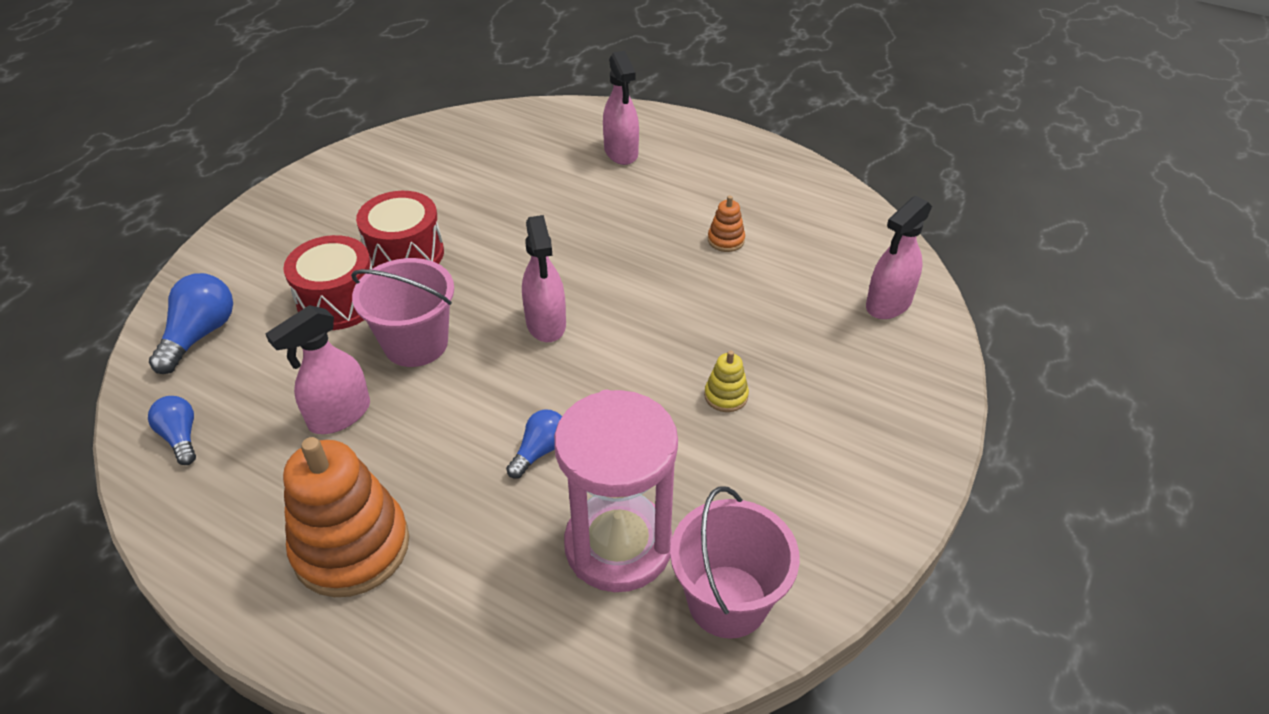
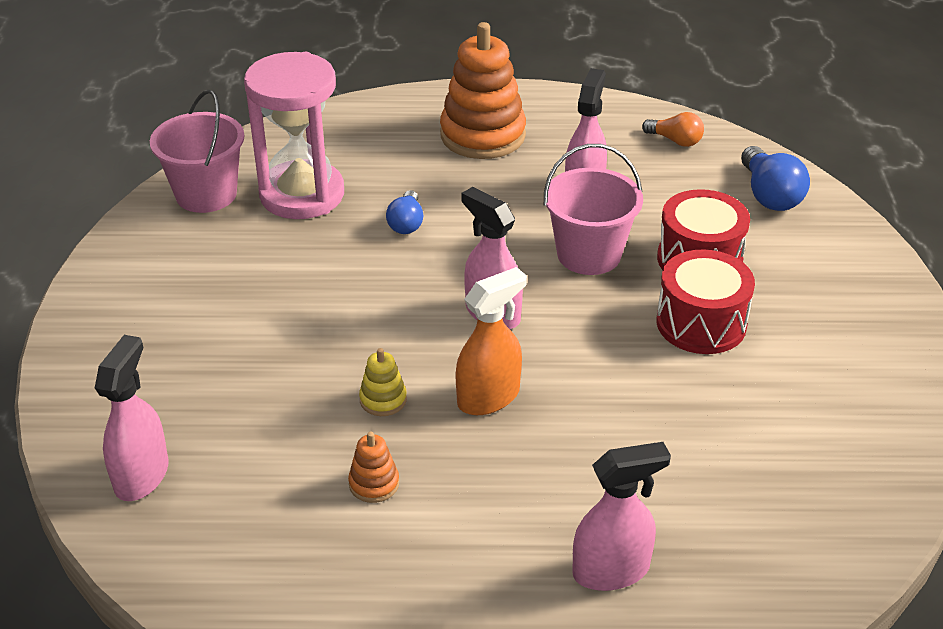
camera: 150 degrees right, 5 degrees down
blue light bulb [148,396,196,465] -> orange light bulb [642,112,704,147]
pink spray bottle [603,51,639,165] -> pink spray bottle turned 120 degrees clockwise [572,442,671,591]
yellow stacking toy [704,350,749,412] -> yellow stacking toy moved to [359,348,407,416]
none -> orange spray bottle [455,267,527,415]

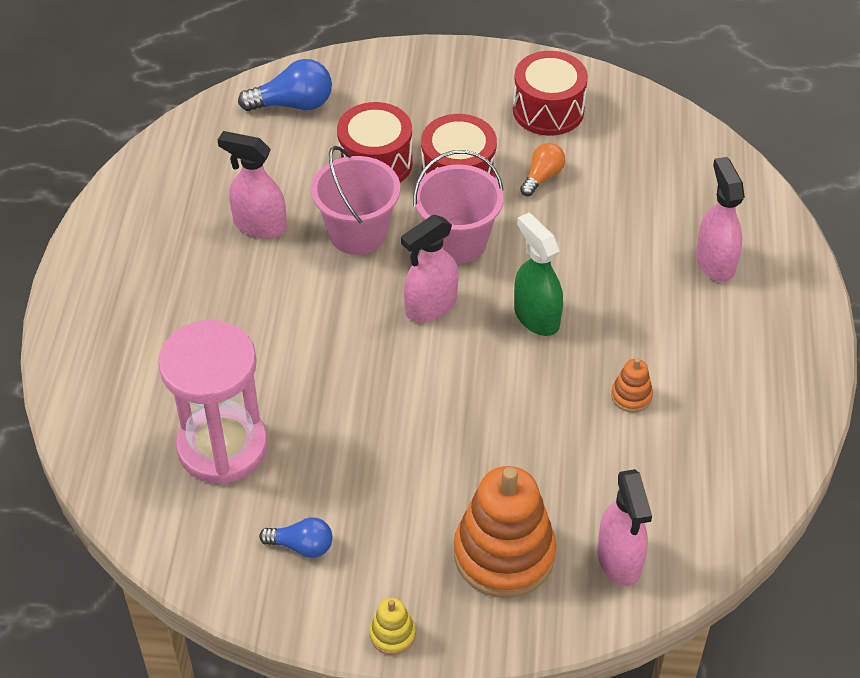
camera: 85 degrees left, 10 degrees up
pink spray bottle [95,335,169,501] -> pink spray bottle turned 120 degrees counterclockwise [597,469,652,586]
pink bucket [150,89,244,213] -> pink bucket moved to [413,150,504,264]
yellow stacking toy [359,348,407,416] -> yellow stacking toy moved to [370,598,415,655]
blue light bulb [386,190,423,234] -> blue light bulb moved to [259,517,333,558]
orange stacking toy [440,22,526,159] -> orange stacking toy moved to [454,466,556,598]
orange spray bottle [455,267,527,415] -> green spray bottle [514,213,563,336]
orange light bulb [642,112,704,147] -> orange light bulb moved to [520,143,565,196]
none -> red drum [513,51,588,136]

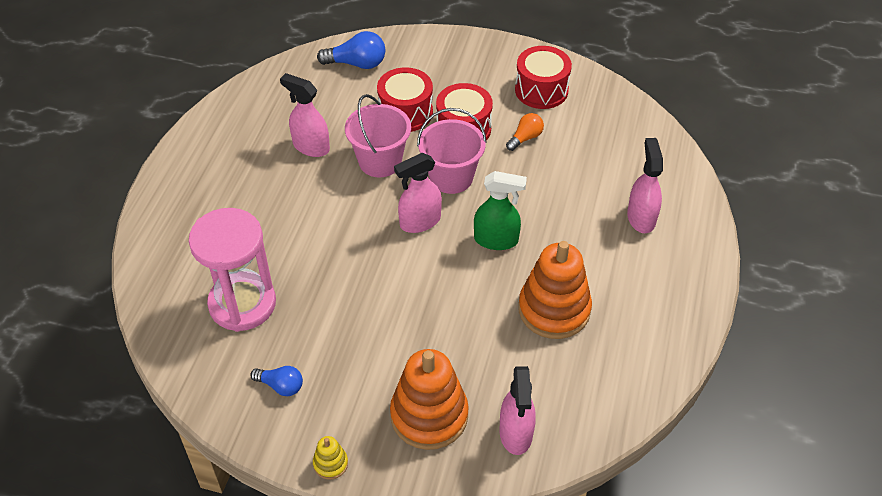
camera: 10 degrees right, 0 degrees up
green spray bottle [514,213,563,336] -> green spray bottle turned 120 degrees clockwise [474,171,527,250]
orange stacking toy [611,358,653,413] -> orange stacking toy [518,241,592,339], size x2.30

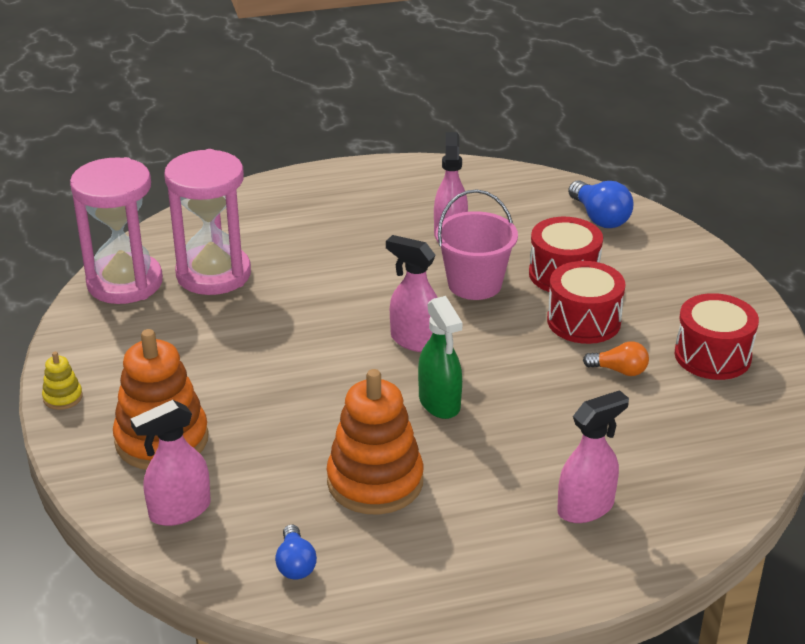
camera: 60 degrees right, 15 degrees down
blue light bulb [250,366,303,396] -> blue light bulb moved to [275,524,317,579]
pink bucket [417,108,487,194] -> none
none -> pink hourglass [70,157,163,304]

